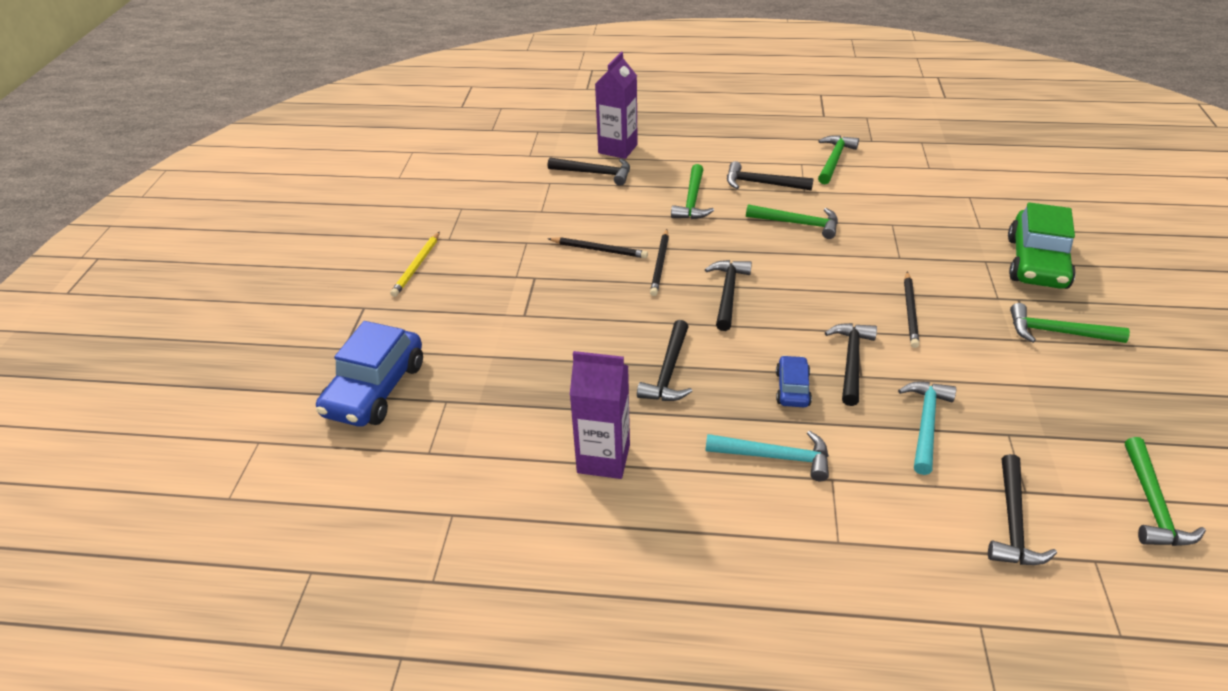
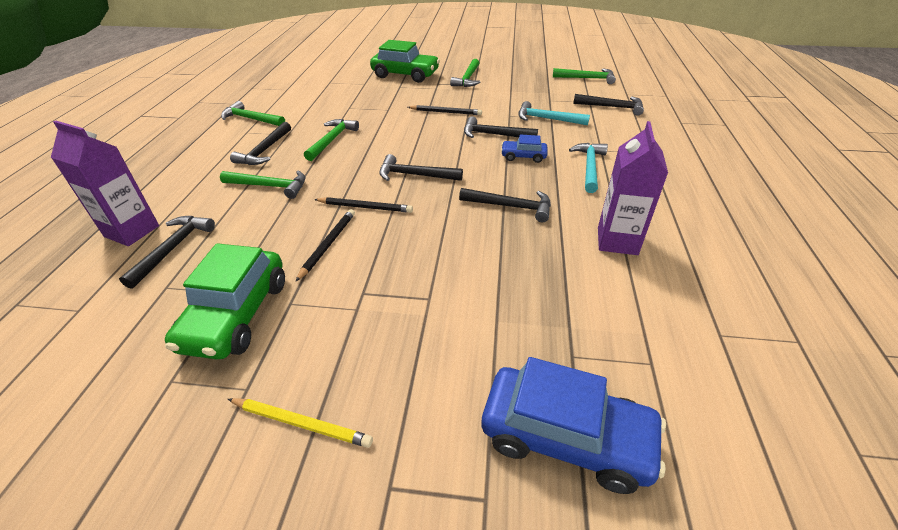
camera: 90 degrees left, 0 degrees up
none -> green car [165,243,285,359]

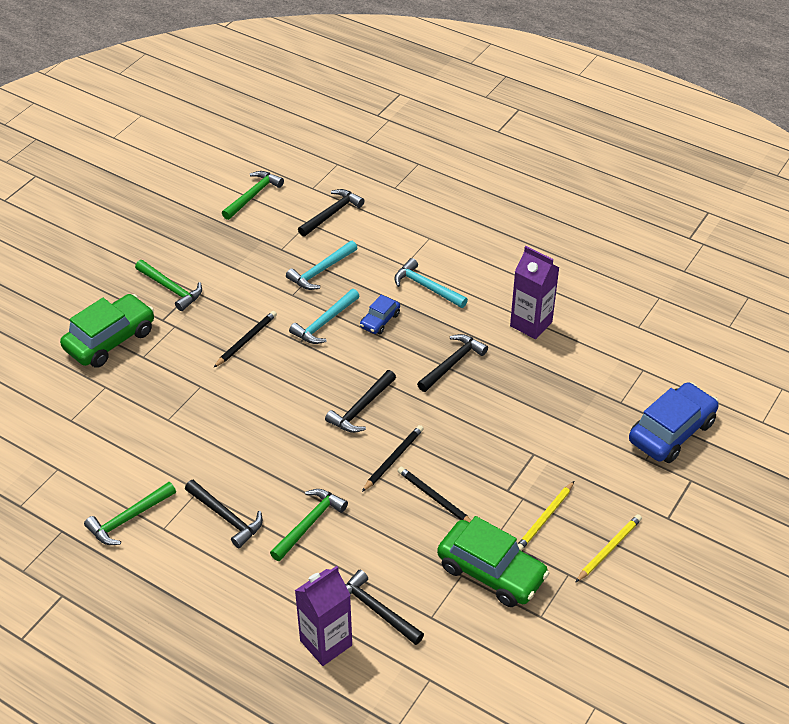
camera: 65 degrees left, 5 degrees up
green hammer [304,119,359,161] -> none
black hammer [464,116,538,138] -> turquoise hammer [289,289,360,344]
none -> yellow pencil [518,481,574,551]

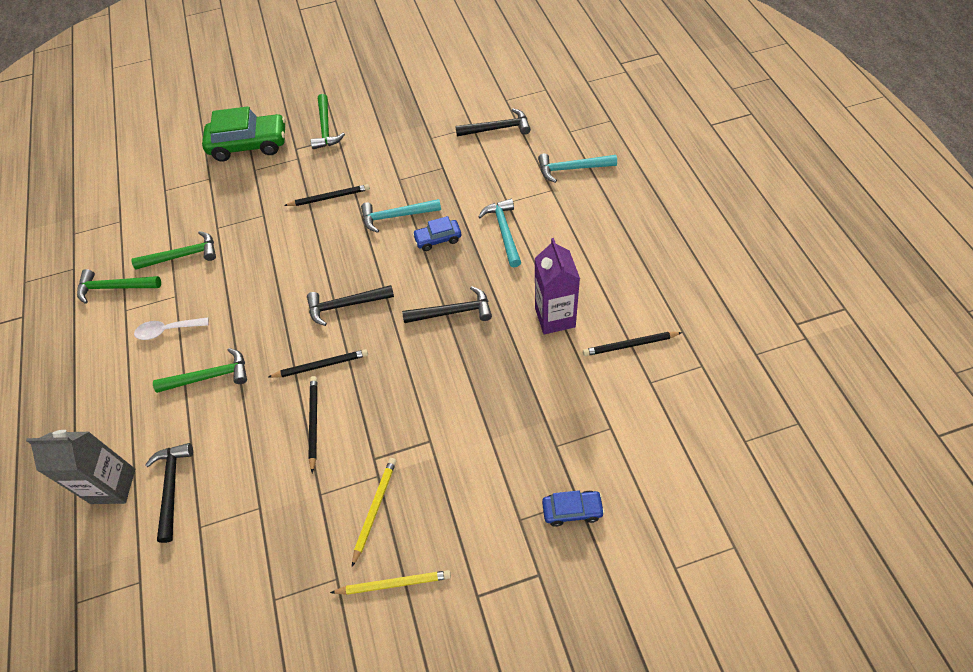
camera: 45 degrees right, 10 degrees up
black hammer [185,480,263,548] -> white spoon [134,317,209,340]
green hammer [222,171,284,220] -> green hammer moved to [131,231,216,269]
turquoise hammer [286,241,357,290] -> turquoise hammer moved to [538,153,617,183]
purple carton [295,566,352,666] -> grey carton [26,430,135,504]
green car [437,516,549,607] -> none
yellow pencil [518,481,574,551] -> yellow pencil turned 120 degrees clockwise [352,458,396,567]
blue car [629,383,719,463] -> blue car [542,490,605,527], size x0.51
none -> black pencil [583,332,682,356]

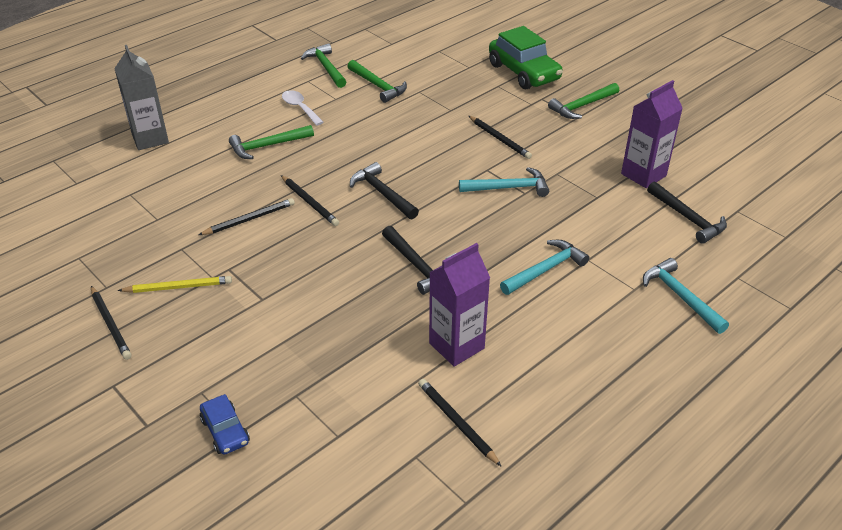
camera: 60 degrees right, 15 degrees down
black hammer [145,443,193,543] -> none
green hammer [153,348,247,393] -> green hammer turned 105 degrees clockwise [229,125,314,159]
yellow pencil [330,570,451,595] -> black pencil [91,286,132,360]
turquoise hammer [361,199,441,233] -> turquoise hammer turned 120 degrees clockwise [459,167,549,197]
blue car [412,216,461,251] -> none
none -> purple carton [621,80,683,188]

